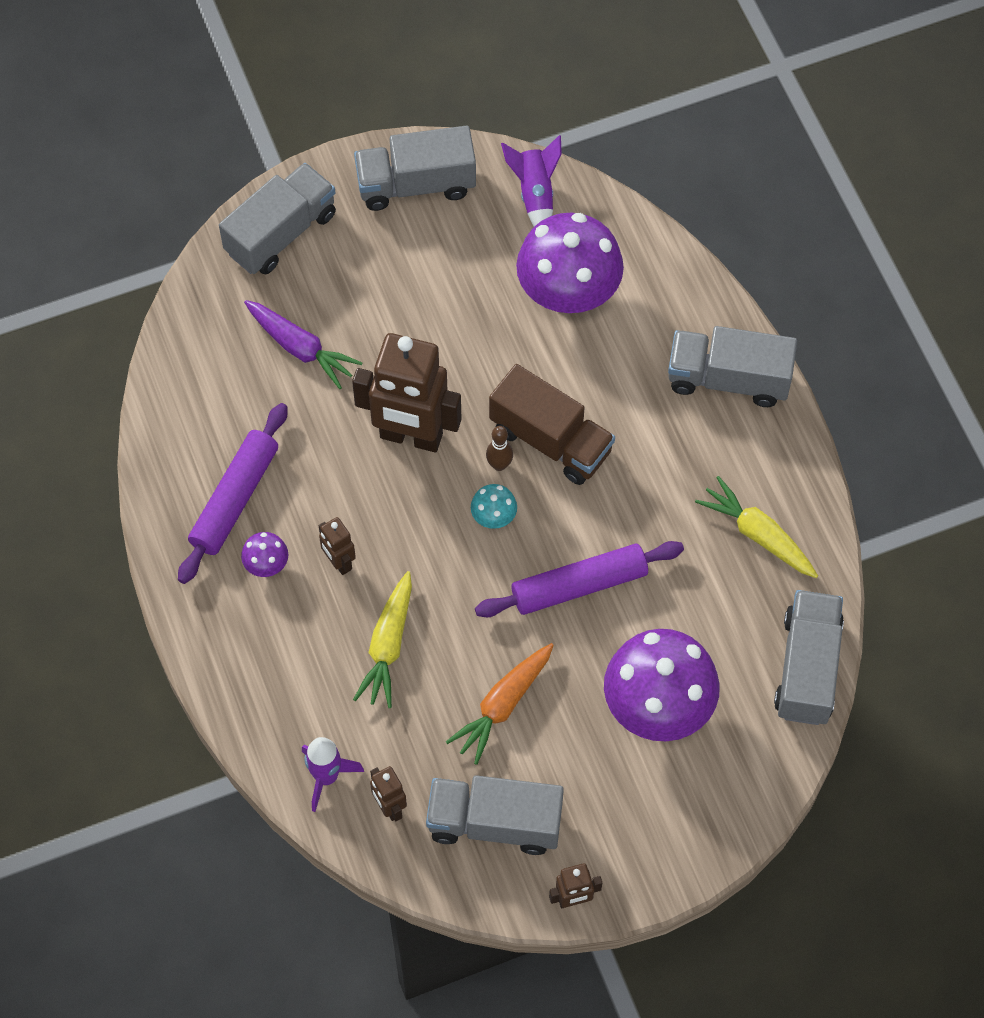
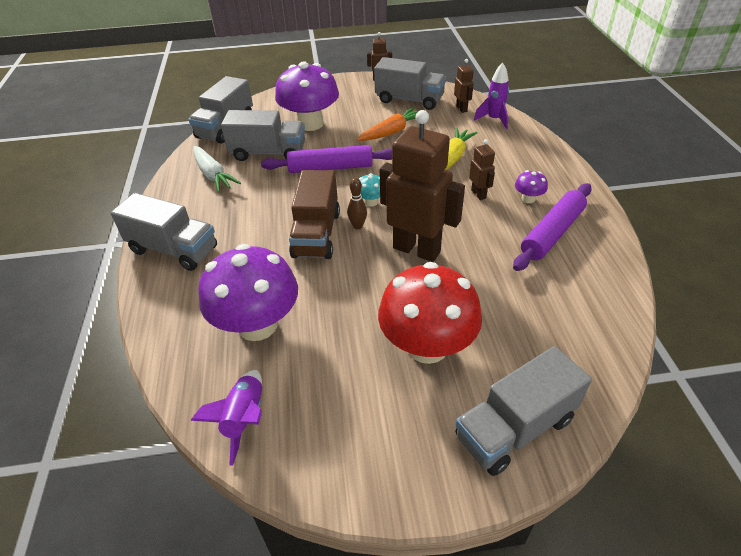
camera: 165 degrees left, 20 degrees down
purple carrot [244,300,362,389] -> none
grey truck [354,125,476,211] -> grey truck moved to [221,110,305,161]
brown truck [489,364,615,485] -> brown truck turned 135 degrees counterclockwise [289,170,340,259]
yellow carrot [695,476,818,578] -> white carrot [193,146,241,193]
none -> red mushroom [378,262,482,364]

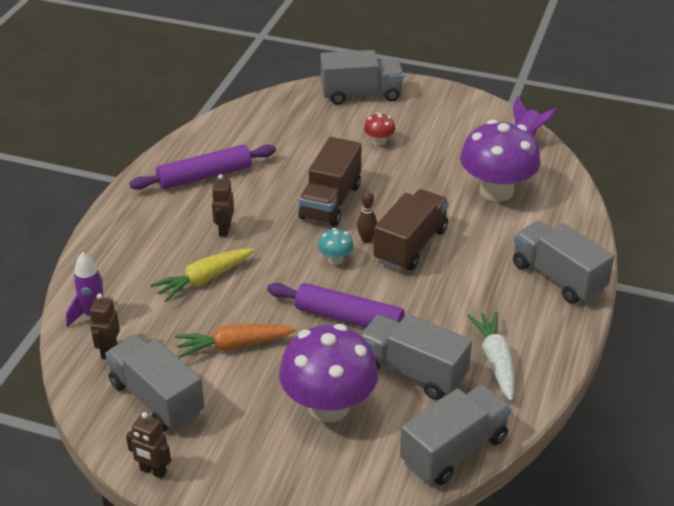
camera: 155 degrees left, 5 degrees down
red mushroom [378,262,482,364] -> red mushroom [364,113,395,145], size x0.42
brown robot [380,110,465,262] -> brown truck [298,137,362,226]
purple mushroom [515,170,548,203] -> none

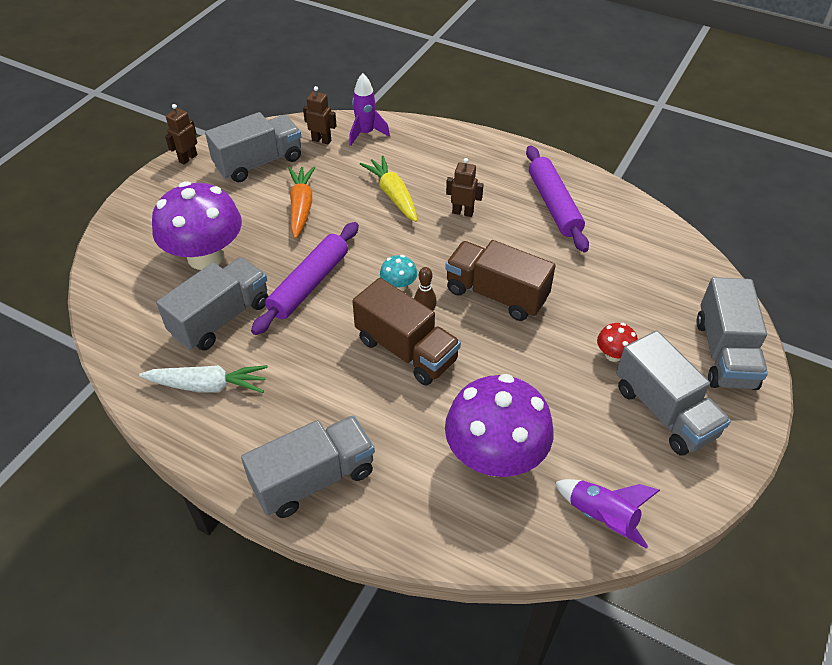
camera: 100 degrees right, 10 degrees up
grey truck [400,384,511,485] -> grey truck moved to [616,330,731,456]

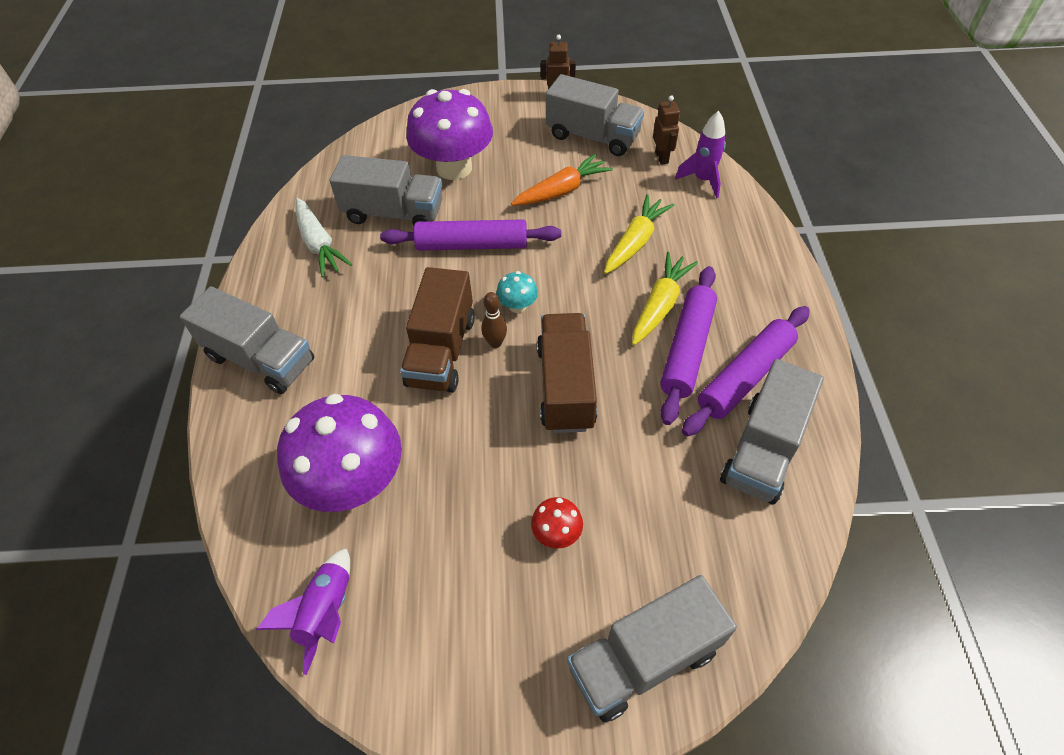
camera: 60 degrees right, 5 degrees up
brown robot [446,158,484,217] -> yellow carrot [632,252,698,345]
grey truck [616,330,731,456] -> grey truck moved to [720,359,824,505]
none -> purple rolling pin [660,266,717,425]

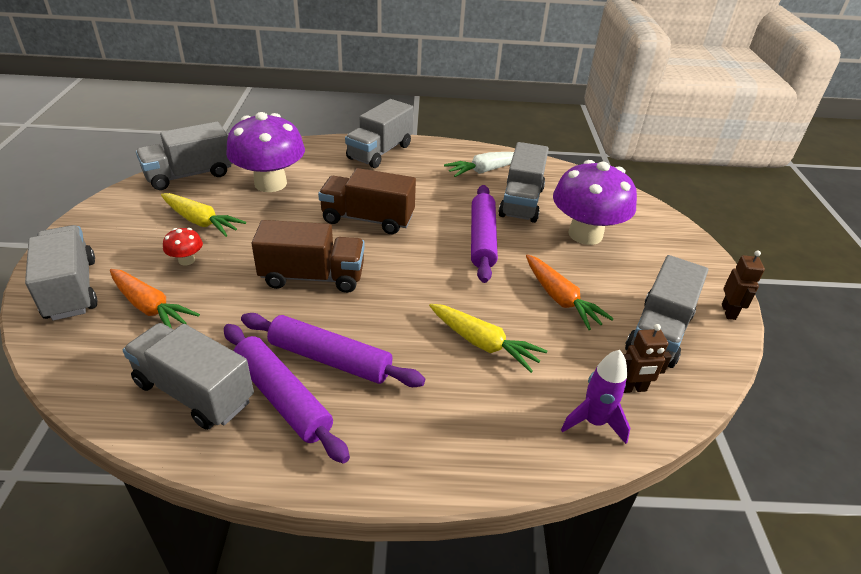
camera: 90 degrees right, 15 degrees down
purple rocket [256,548,350,675] -> grey truck [136,122,232,190]
brown bowling pin [482,292,507,348] -> none
turquoise mushroom [496,271,538,313] -> none
yellow carrot [632,252,698,345] -> yellow carrot moved to [161,193,246,237]
none -> orange carrot [110,269,200,328]

